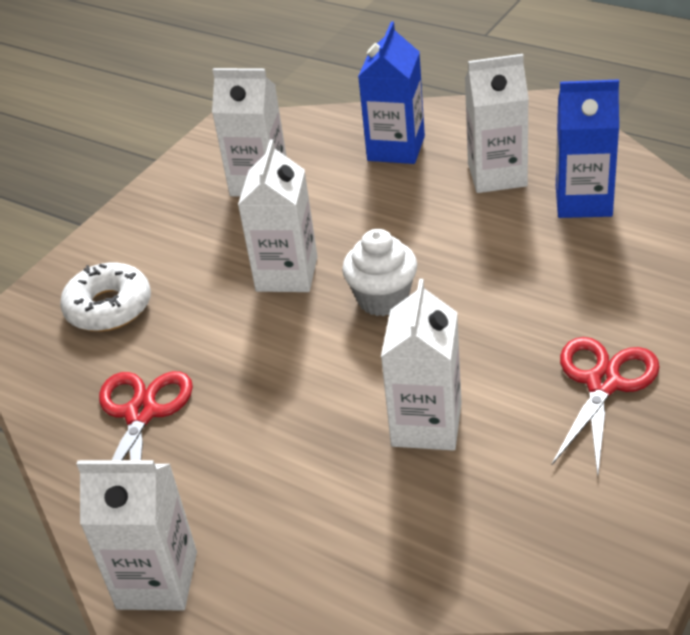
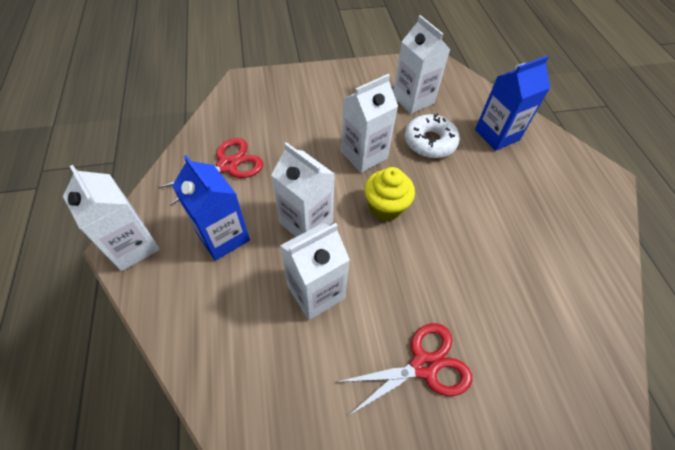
camera: 40 degrees right, 15 degrees up
white donut [60,263,151,331] -> white donut moved to [405,113,460,158]
white cupcake [342,229,417,316] -> yellow cupcake [364,167,415,221]
white carton [465,54,529,193] -> white carton moved to [271,142,335,237]
blue carton [556,79,619,218] -> blue carton moved to [172,155,250,261]

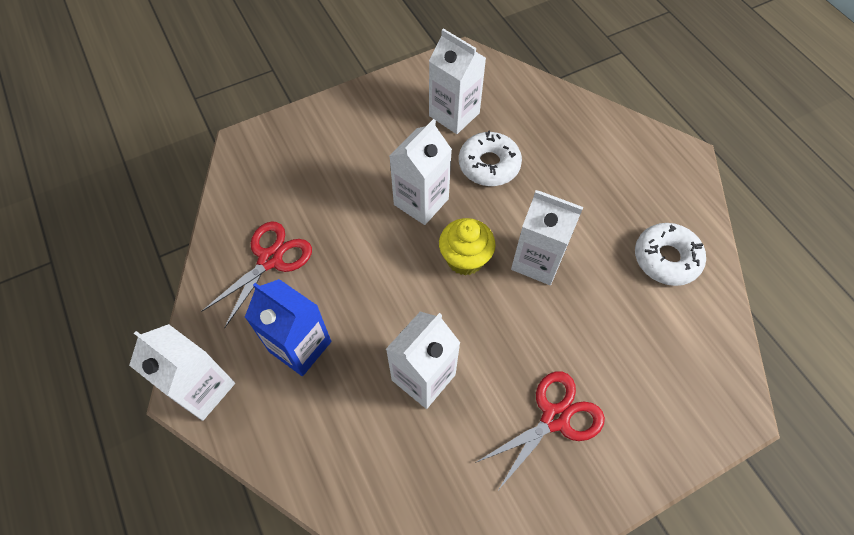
camera: 15 degrees left, 5 degrees up
white carton [271,142,335,237] -> white carton moved to [511,190,583,285]
blue carton [475,56,550,151] -> none
none -> white donut [635,223,706,286]

